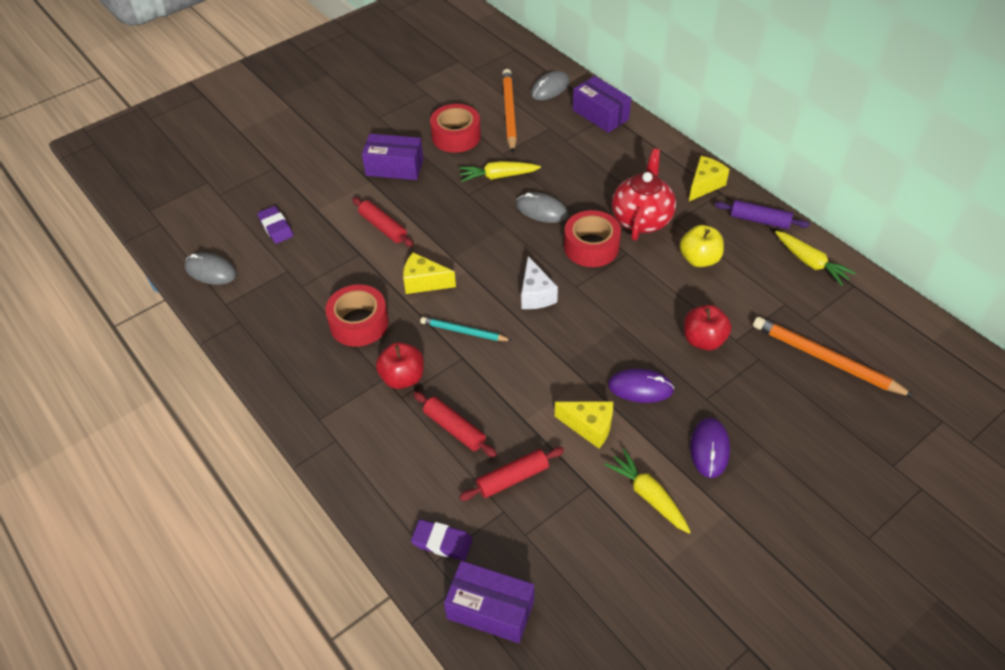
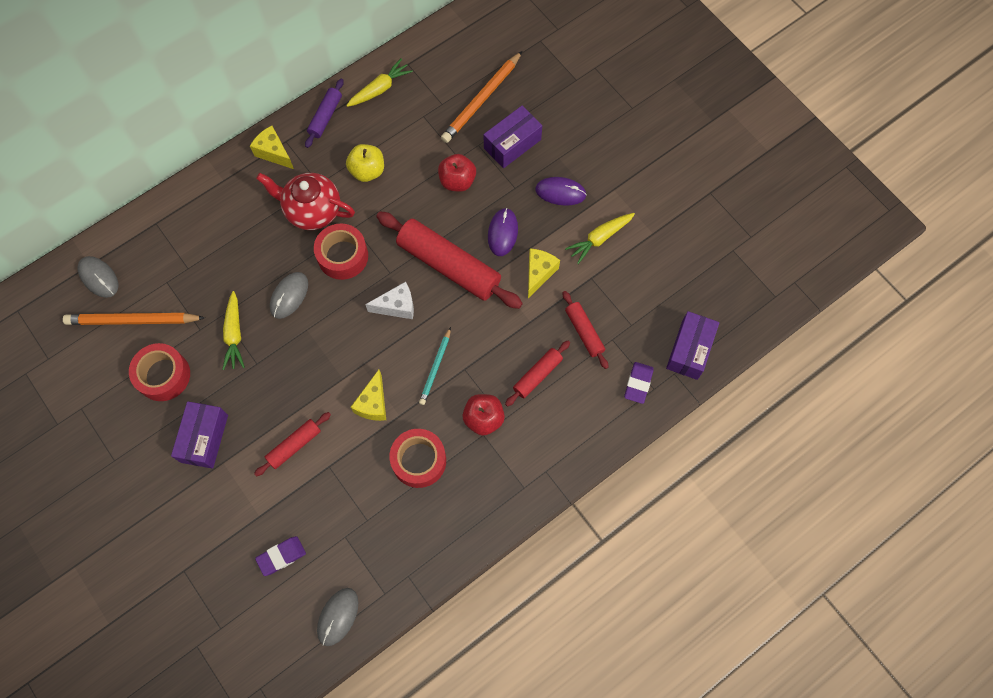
camera: 90 degrees left, 20 degrees up
purple box [573,76,631,133] -> purple box moved to [483,106,542,168]
none -> red rolling pin [376,212,523,309]

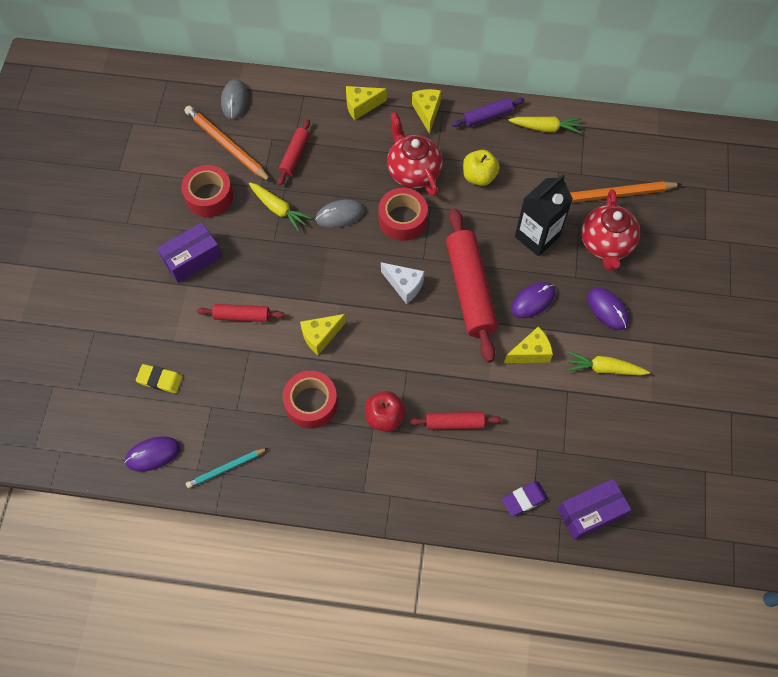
camera: 45 degrees right, 5 degrees down
yellow carrot [222,291,245,370] -> yellow carrot turned 90 degrees counterclockwise [249,182,312,232]
purple eraser [255,536,306,576] -> yellow eraser [136,364,183,393]
grey mouse [317,588,358,646] -> purple mouse [124,436,180,472]
turquoise pencil [419,327,451,405] -> turquoise pencil moved to [186,448,268,488]
red apple [438,154,476,192] -> black carton [515,175,573,256]
purple box [483,106,542,168] -> red teapot [581,189,640,271]
red rolling pin [563,291,608,369] -> red rolling pin moved to [278,119,310,185]
none -> yellow cheese [346,86,387,120]

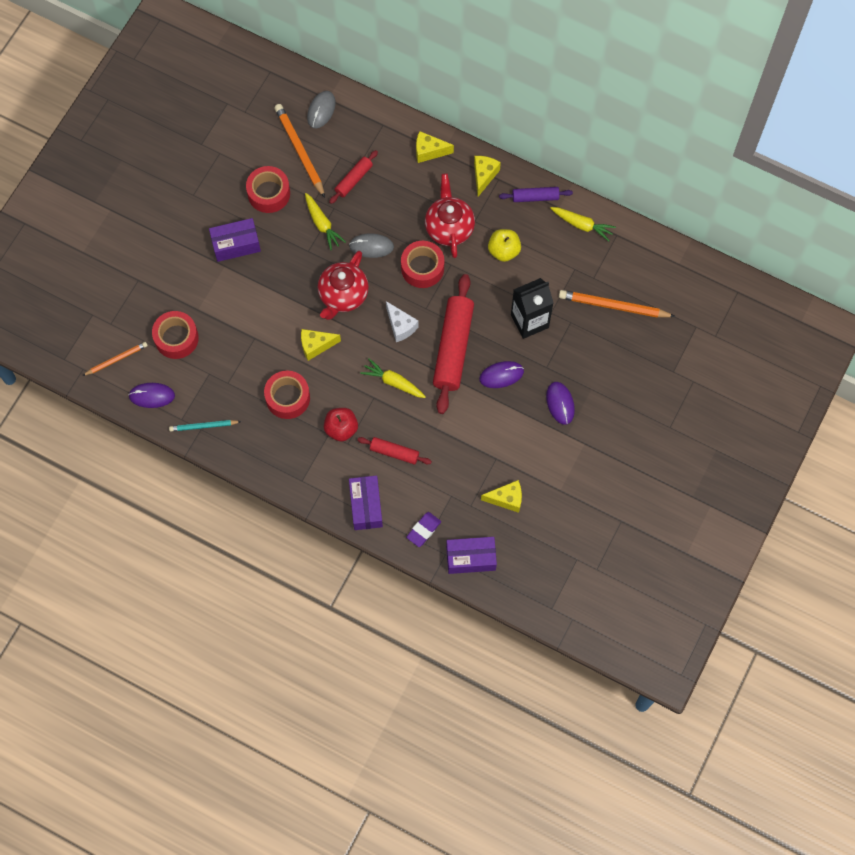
camera: 20 degrees right, 5 degrees up
yellow eraser [136,364,183,393] -> red tape [152,311,199,359]
red rolling pin [197,304,285,322] -> none
purple eraser [502,481,548,516] -> purple eraser turned 45 degrees counterclockwise [406,512,441,547]
yellow cheese [504,326,553,363] -> yellow cheese moved to [481,480,522,513]
yellow carrot [566,351,650,376] -> yellow carrot moved to [360,358,426,398]
red teapot [581,189,640,271] -> red teapot moved to [318,251,369,320]
none -> orange pencil [82,342,148,376]
none -> purple box [349,475,383,530]

